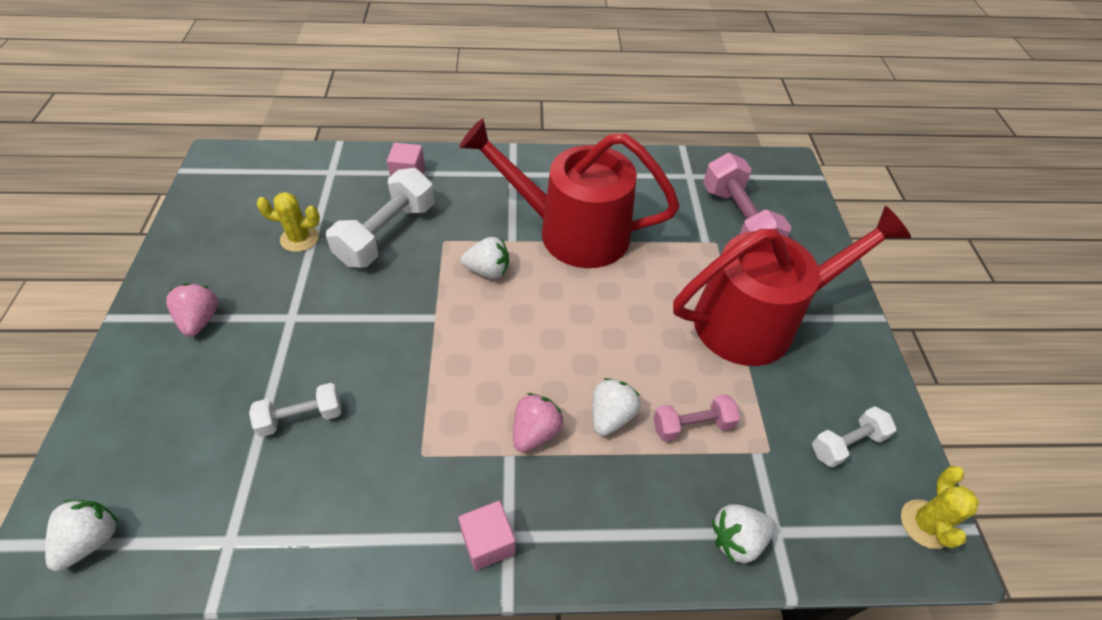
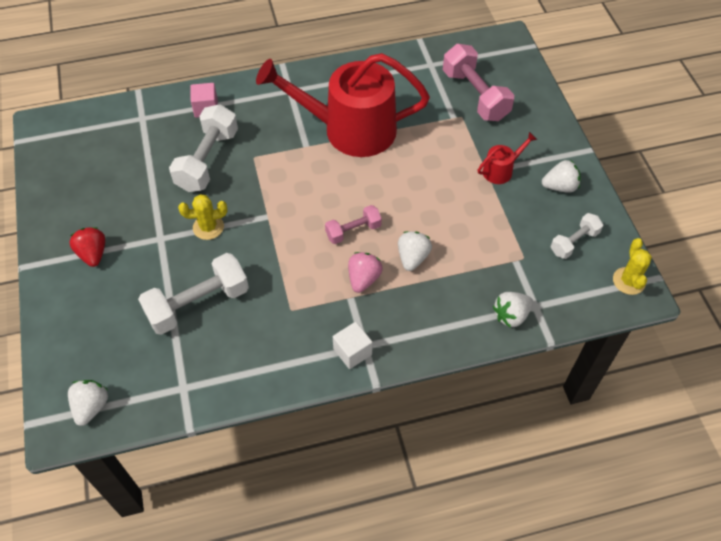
camera: 10 degrees left, 5 degrees up
pink strawberry [166,283,218,337] -> red strawberry [70,227,105,267]
white dumbbell [249,383,341,437] -> white dumbbell [138,253,249,335], size x1.76
yellow cactus [257,192,320,252] -> yellow cactus moved to [178,194,227,240]
pink cube [459,501,516,570] -> white cube [333,322,373,369]
white strawberry [461,237,509,279] -> white strawberry moved to [542,160,581,193]
pink dumbbell [653,394,740,442] -> pink dumbbell moved to [325,205,382,244]
red watering can [673,206,911,366] -> red watering can [478,132,537,184], size x0.41

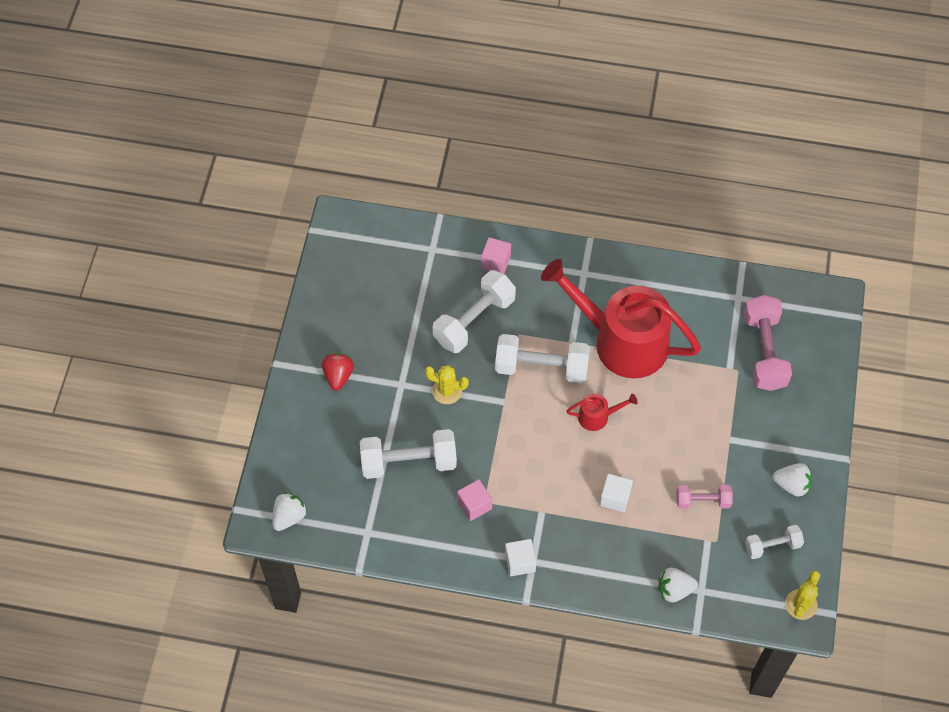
camera: 25 degrees right, 5 degrees up
pink dumbbell [325,205,382,244] -> pink dumbbell moved to [676,485,733,509]
pink strawberry [348,252,383,293] -> none
white strawberry [398,231,432,271] -> white cube [600,474,633,512]
red watering can [478,132,537,184] -> red watering can moved to [566,394,638,431]
none -> pink cube [457,479,492,521]
none -> white dumbbell [495,334,590,383]

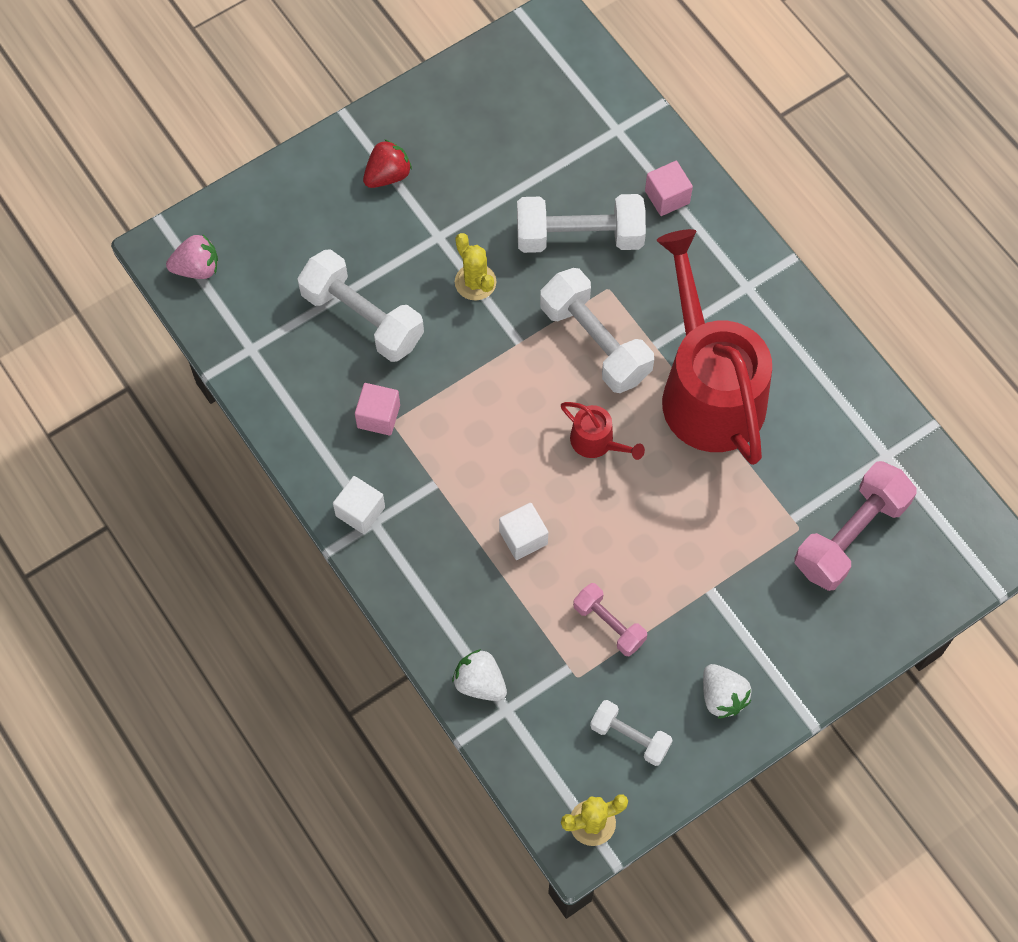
camera: 45 degrees right, 5 degrees up
white strawberry [272,492,307,531] -> pink strawberry [166,235,218,279]

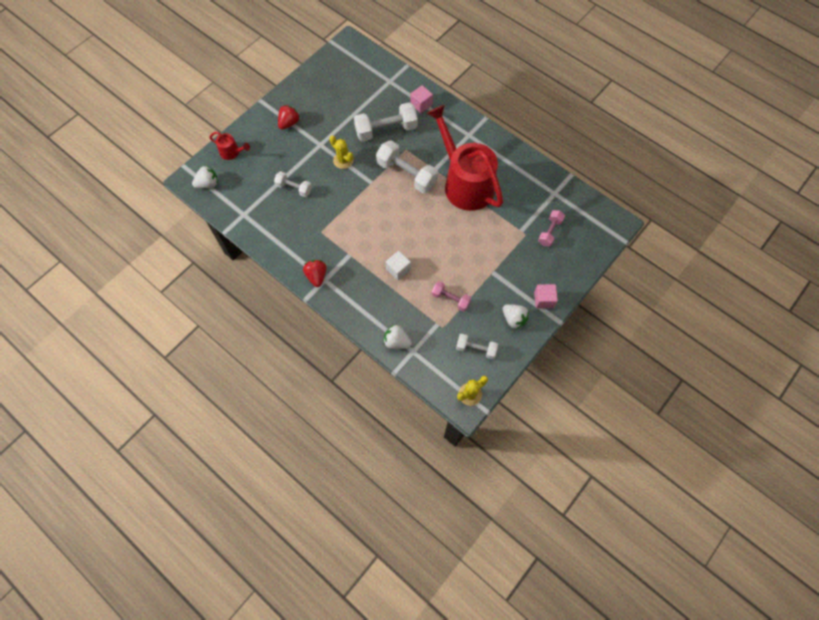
camera: 15 degrees left, 0 degrees up
pink strawberry [166,235,218,279] -> white strawberry [192,165,218,188]
white dumbbell [297,249,424,362] -> white dumbbell [274,171,312,197], size x0.57
white cube [333,476,385,534] -> red strawberry [303,260,327,287]
pink cube [355,383,400,436] -> pink cube moved to [534,284,558,308]
red watering can [561,402,645,460] -> red watering can moved to [209,132,250,160]
pink dumbbell [794,461,916,591] -> pink dumbbell [538,210,565,247], size x0.57

